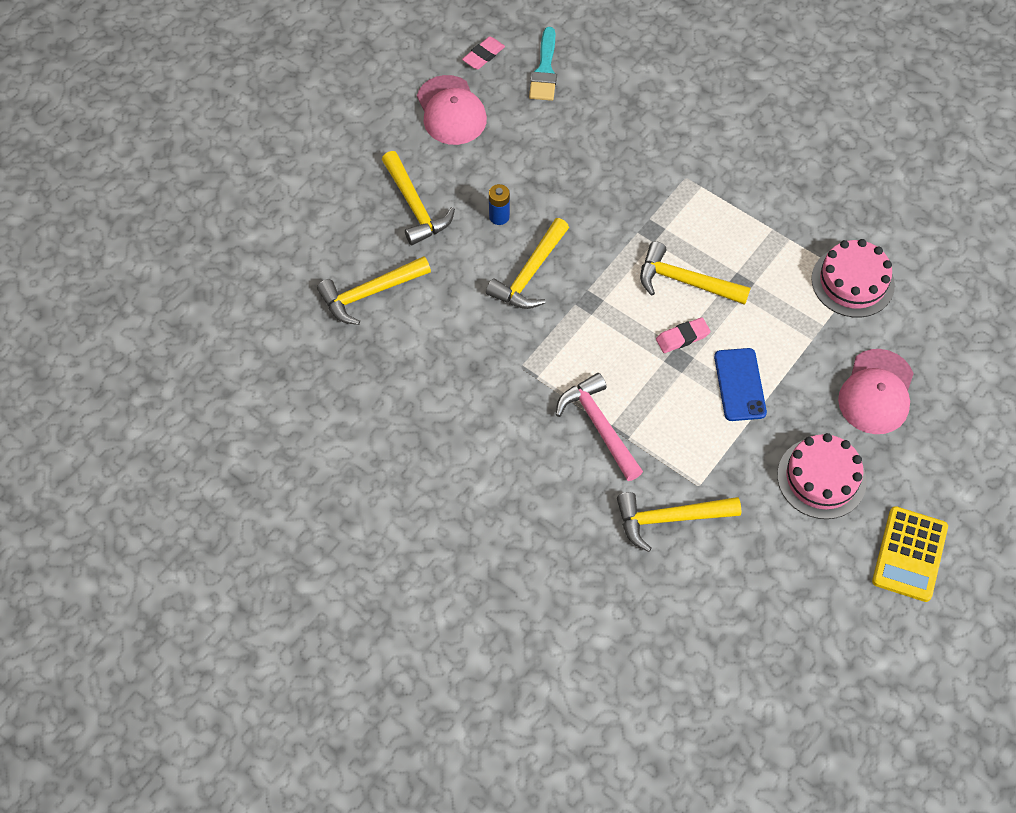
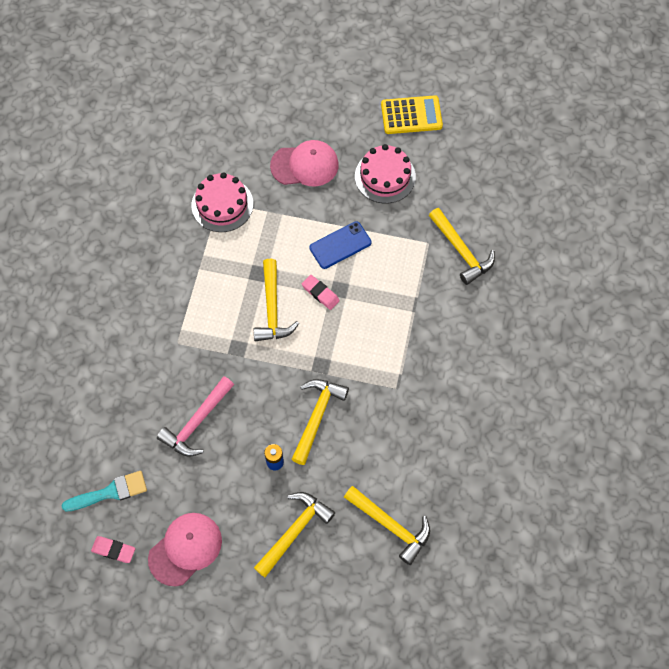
camera: 115 degrees left, 5 degrees up
yellow hammer [486,218,569,309] -> yellow hammer turned 75 degrees counterclockwise [291,379,349,465]
pink hammer [556,373,643,481] -> pink hammer moved to [157,376,234,457]

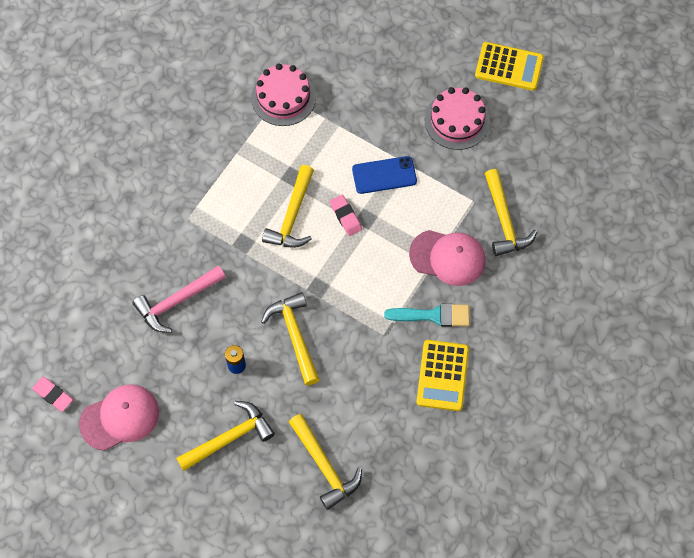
camera: 20 degrees right, 0 degrees up
turquoise brush [62,471,147,512] -> turquoise brush moved to [384,303,470,327]
pink cap [270,140,339,186] -> pink cap moved to [409,230,486,286]
yellow hammer [291,379,349,465] -> yellow hammer turned 60 degrees counterclockwise [261,292,320,385]
none -> yellow calculator [417,340,469,411]

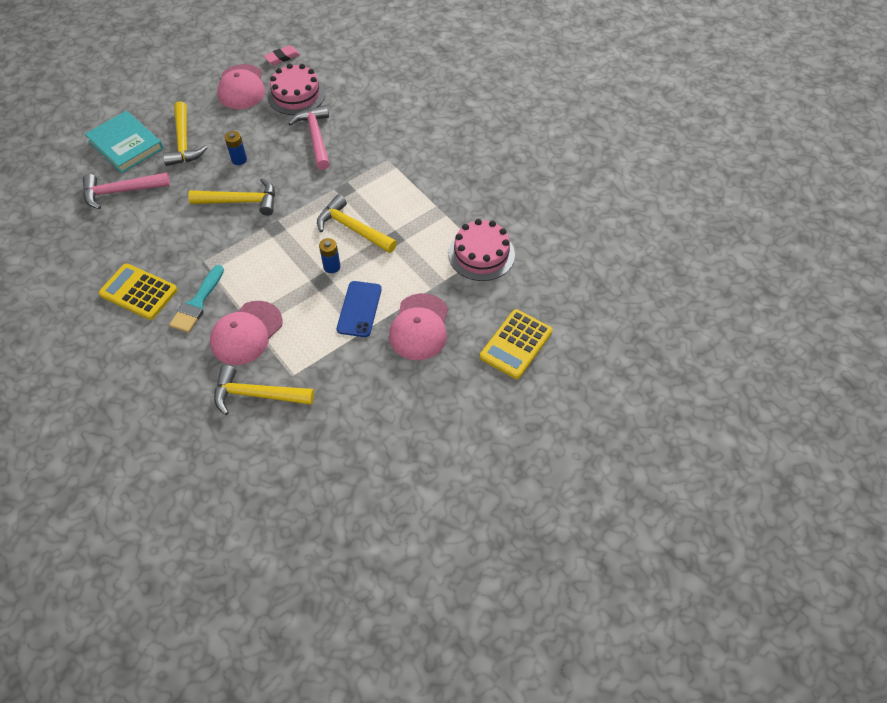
camera: 110 degrees right, 10 degrees down
yellow hammer [289,414,362,510] -> pink hammer [83,172,170,209]
pink eraser [330,195,362,236] -> blue battery [319,238,340,273]
pink cake [425,87,490,150] -> pink cake moved to [267,63,325,115]
yellow calculator [475,42,544,91] -> yellow calculator moved to [480,309,552,379]
none -> turquoise book [85,111,163,173]
none -> pink cap [389,293,448,360]

